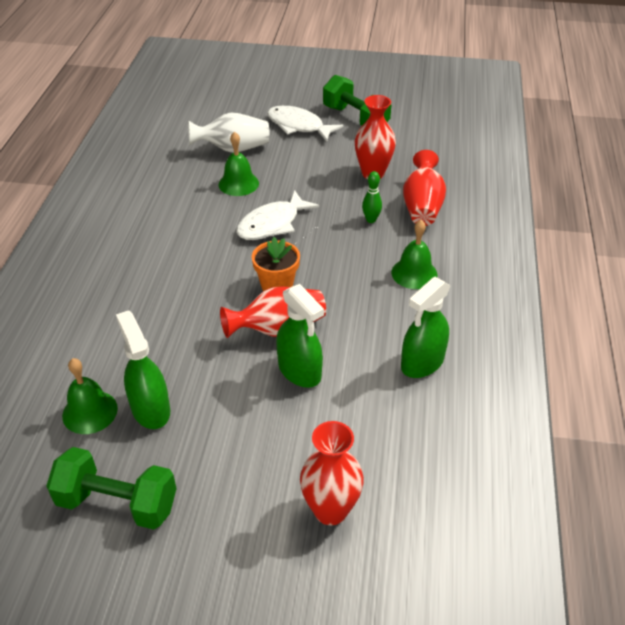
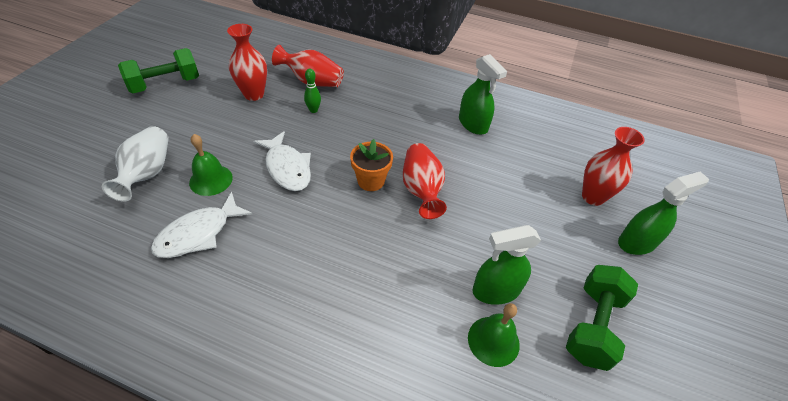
camera: 80 degrees left, 5 degrees up
white fish [267,106,343,142] -> white fish moved to [151,192,252,258]
green spray bottle [276,284,324,388] -> green spray bottle moved to [618,172,709,255]
green bell [391,220,437,289] -> none

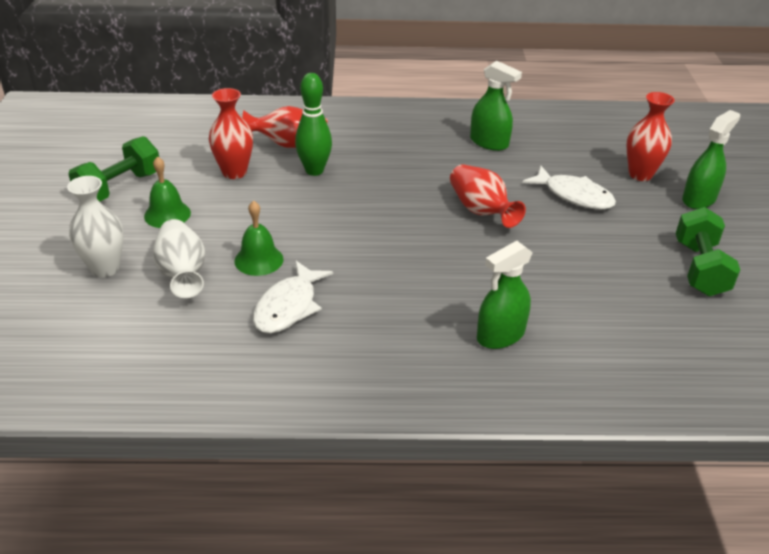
camera: 20 degrees left, 10 degrees down
white fish [253,131,311,191] -> white fish moved to [522,165,616,210]
green bowling pin [304,68,321,113] -> green bowling pin [295,73,332,176], size x1.85
orange flower pot [350,139,393,191] -> none
green bell [468,303,520,367] -> green bell moved to [144,156,191,228]
green spray bottle [472,225,541,305] -> green spray bottle moved to [477,241,533,349]
none -> white vase [67,176,123,277]

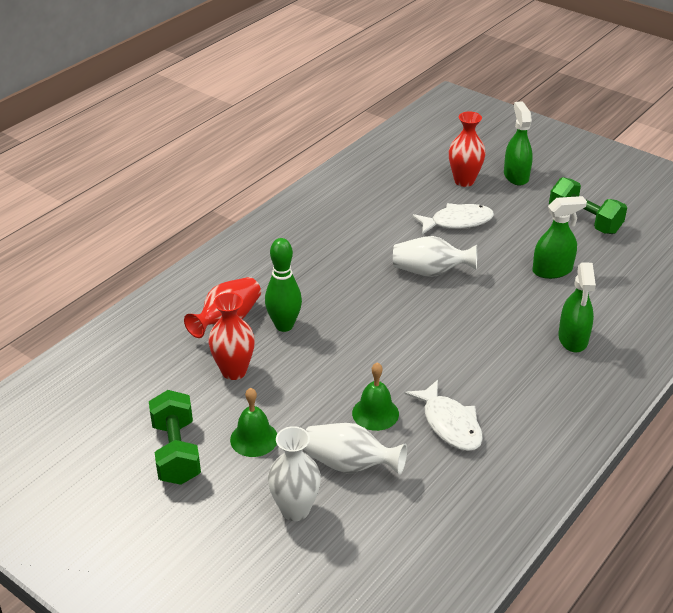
camera: 50 degrees left, 0 degrees up
red vase [450,164,526,228] -> white vase [393,236,477,277]
green spray bottle [470,61,522,151] -> green spray bottle moved to [532,196,587,279]

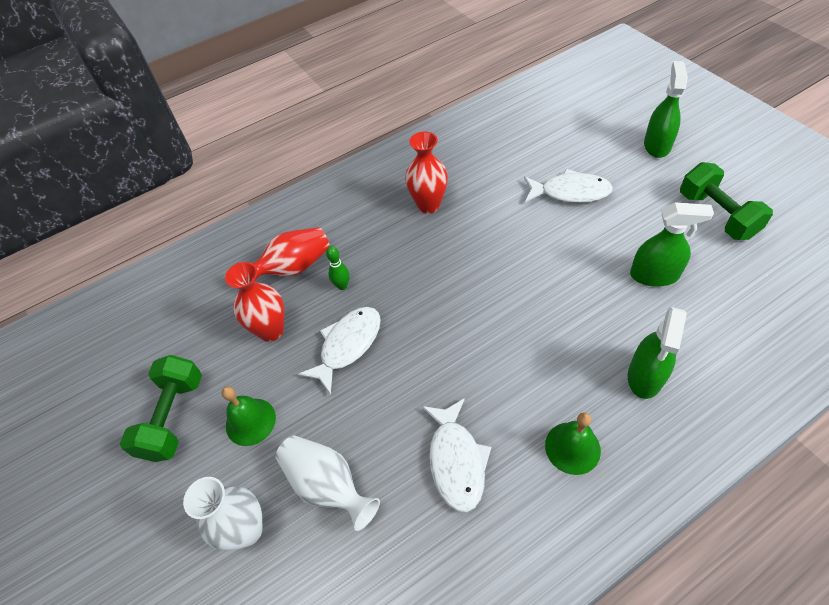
camera: 25 degrees right, 15 degrees up
green bowling pin [265,238,302,332] -> green bowling pin [326,246,350,290], size x0.54
green bell [352,363,399,431] -> green bell moved to [545,412,601,475]
white vase [393,236,477,277] -> none
red vase [449,111,486,187] -> red vase moved to [405,132,448,214]
none -> white fish [298,307,381,395]

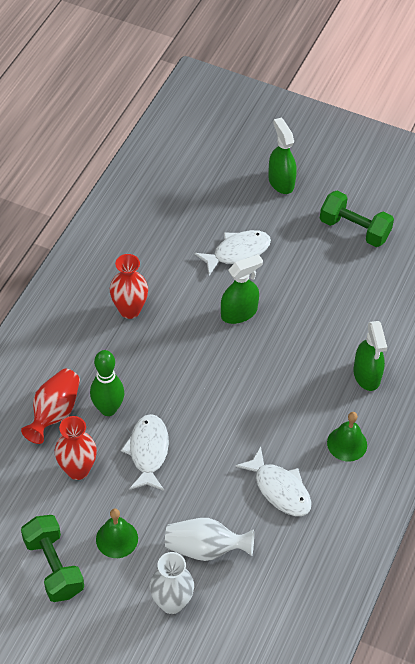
camera: 40 degrees left, 0 degrees up
green bowling pin [326,246,350,290] -> green bowling pin [90,350,124,416], size x1.85
green spray bottle [630,203,714,287] -> green spray bottle moved to [221,254,263,324]

